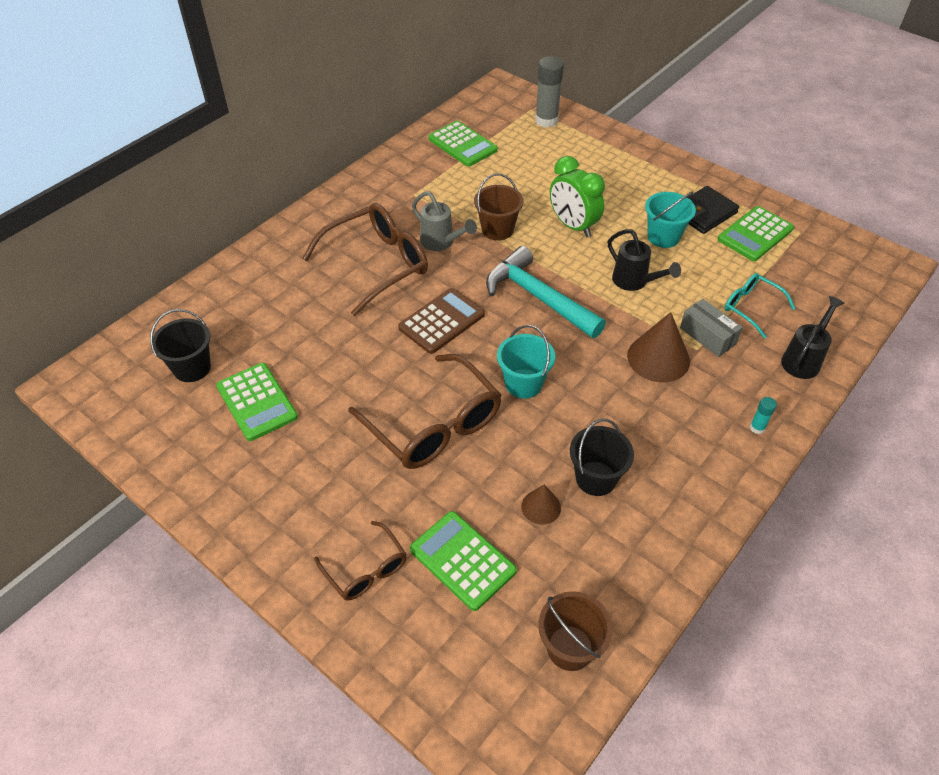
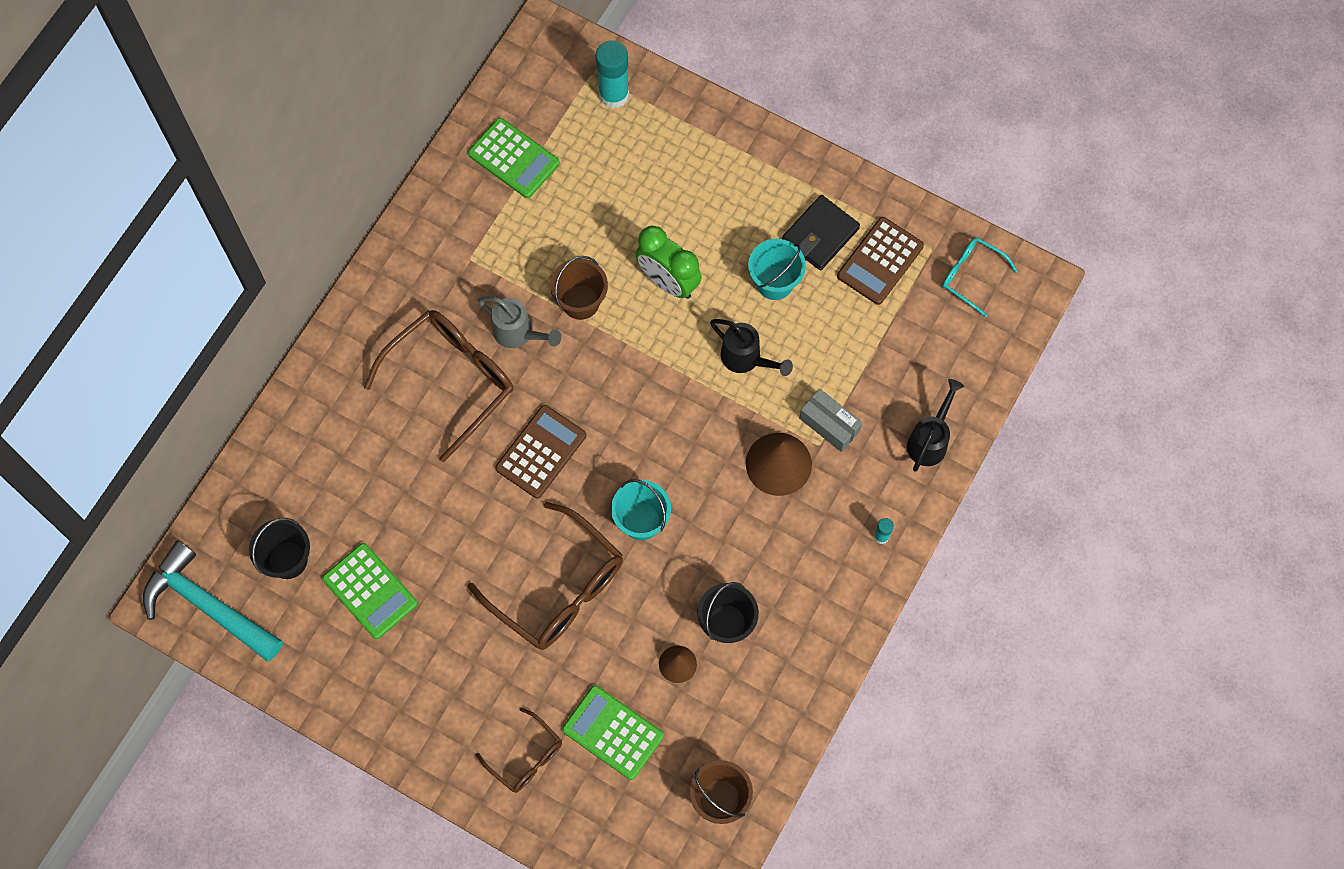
camera: 10 degrees left, 20 degrees up
turquoise hammer [486,246,606,338] -> turquoise hammer moved to [143,540,283,661]
grey glue stick [535,56,564,128] -> turquoise glue stick [596,40,629,109]
green calculator [718,206,794,261] -> brown calculator [837,217,924,305]
turquoise glasses [725,273,796,338] -> turquoise glasses moved to [942,238,1018,317]

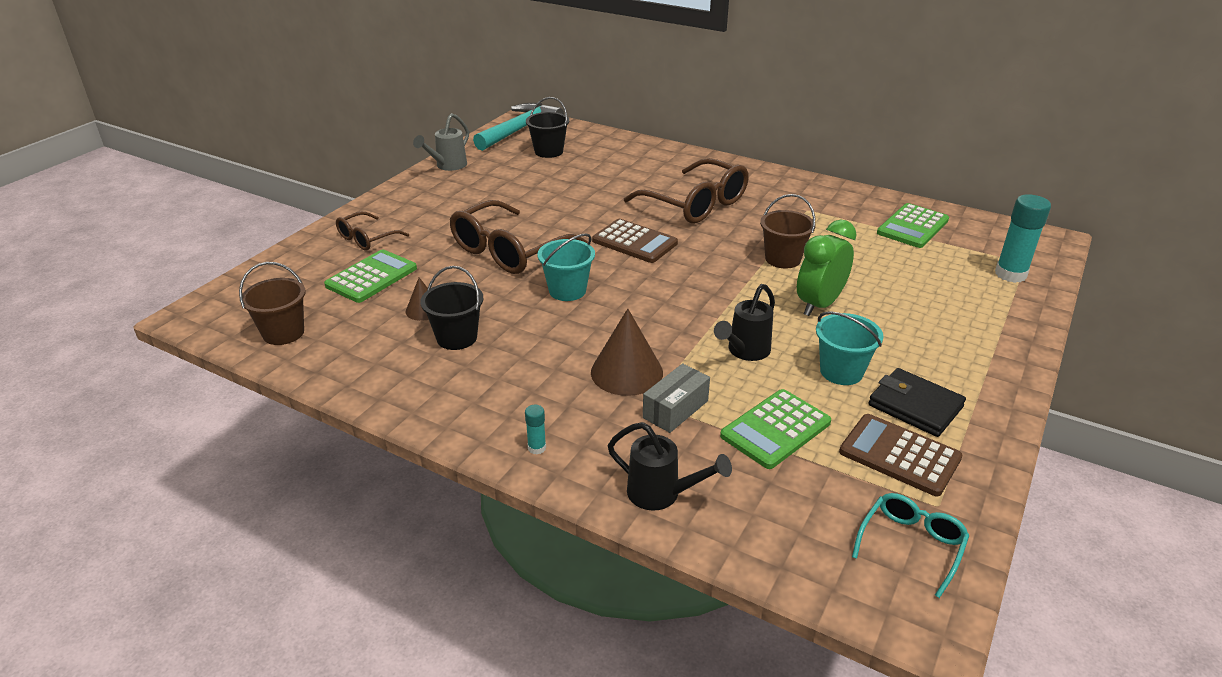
camera: 90 degrees right, 35 degrees down
green calculator [322,543,418,639] -> green calculator moved to [720,389,831,469]
grey watering can [478,296,561,348] -> grey watering can moved to [413,113,469,171]

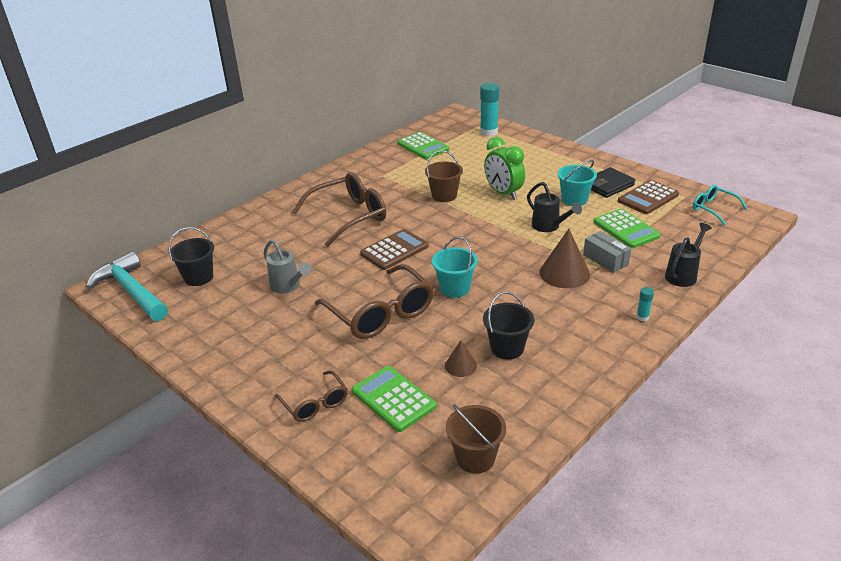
camera: 75 degrees left, 0 degrees up
grey watering can [413,113,469,171] -> grey watering can moved to [263,239,311,293]

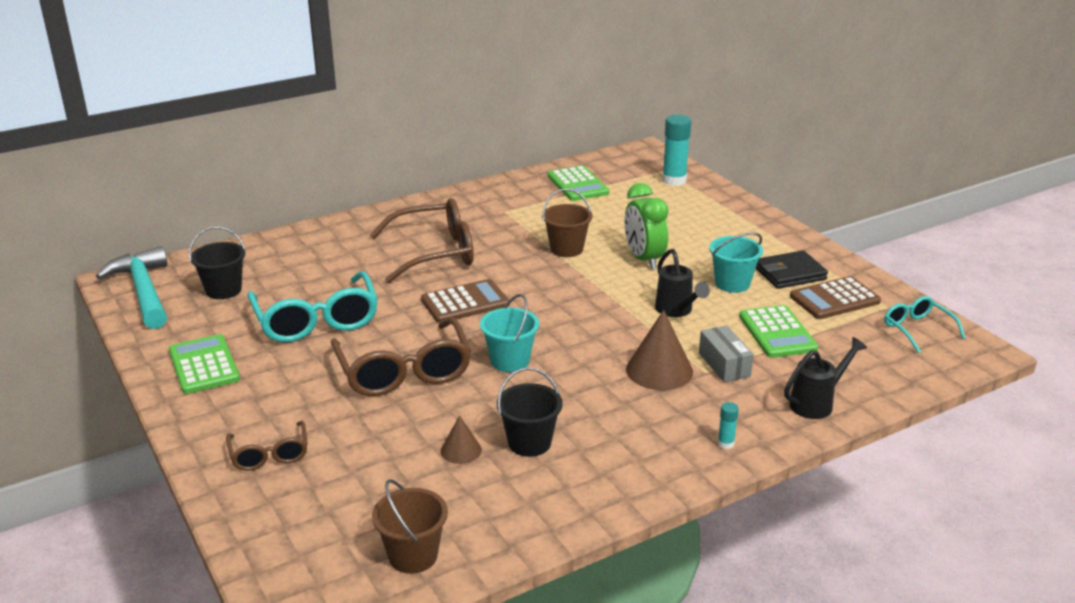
camera: 15 degrees right, 5 degrees down
grey watering can [263,239,311,293] -> turquoise glasses [247,271,378,342]
green calculator [352,366,437,432] -> green calculator moved to [169,334,240,394]

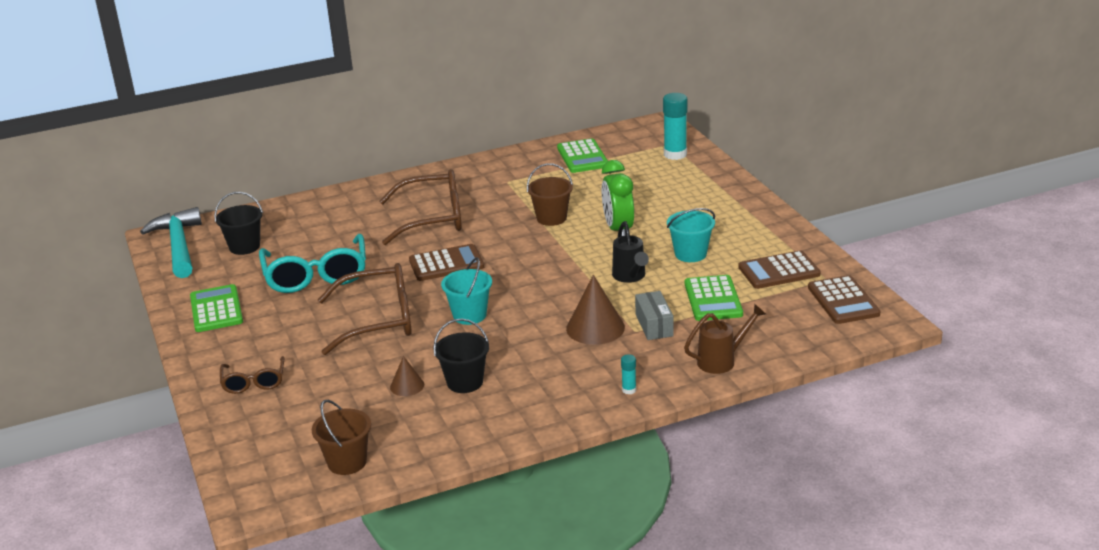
camera: 10 degrees right, 0 degrees up
brown glasses [331,318,471,396] -> brown glasses turned 90 degrees counterclockwise [318,263,412,355]
black wallet [756,250,828,289] -> none
black watering can [784,337,867,419] -> brown watering can [684,304,766,374]
turquoise glasses [884,296,966,353] -> brown calculator [808,275,881,324]

